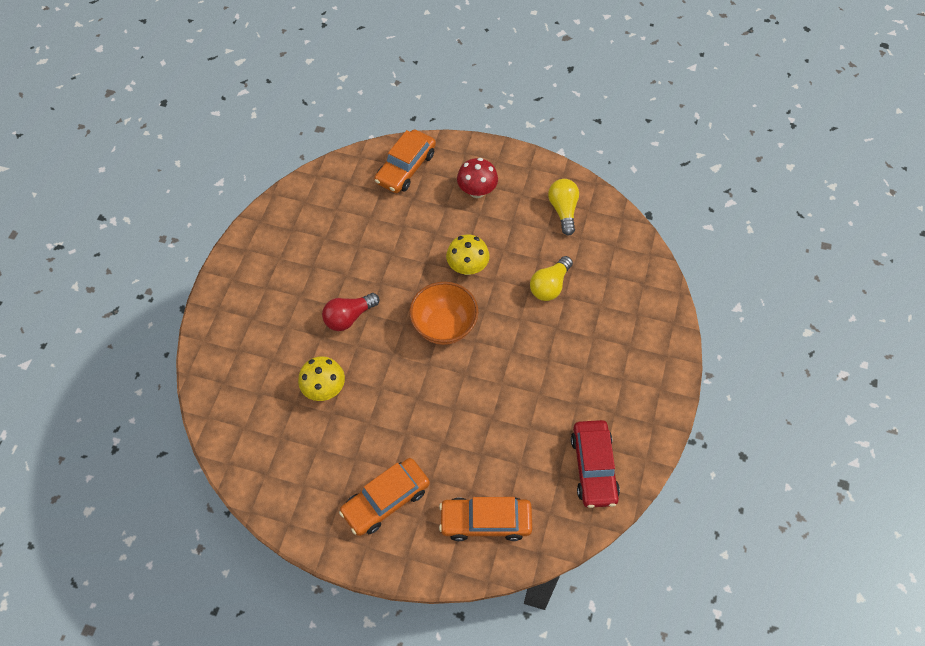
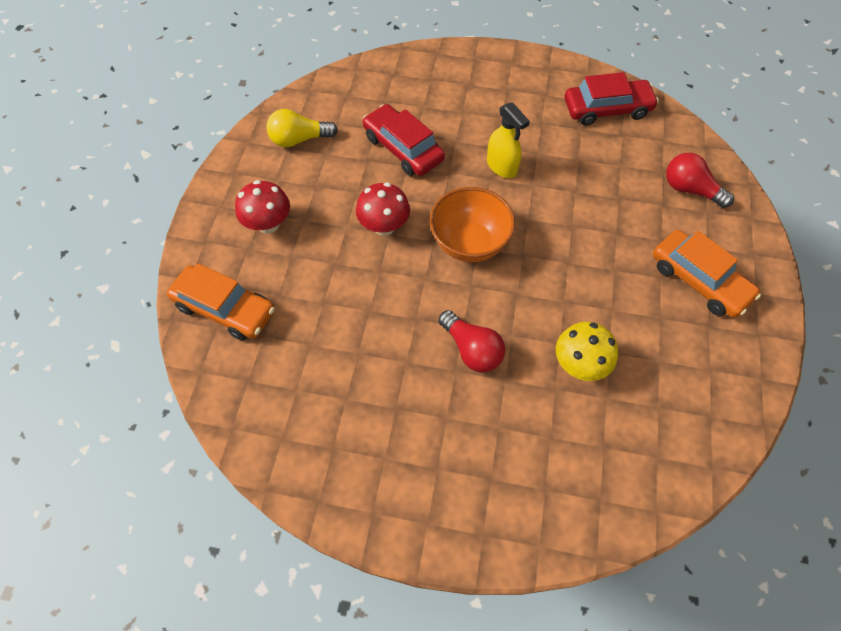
camera: 95 degrees left, 0 degrees up
orange car [439,497,532,541] -> red light bulb [666,153,734,208]
yellow mushroom [446,235,490,275] -> red mushroom [356,182,410,236]
yellow light bulb [530,256,573,301] -> red car [363,104,445,176]
none -> yellow spray bottle [487,102,530,178]

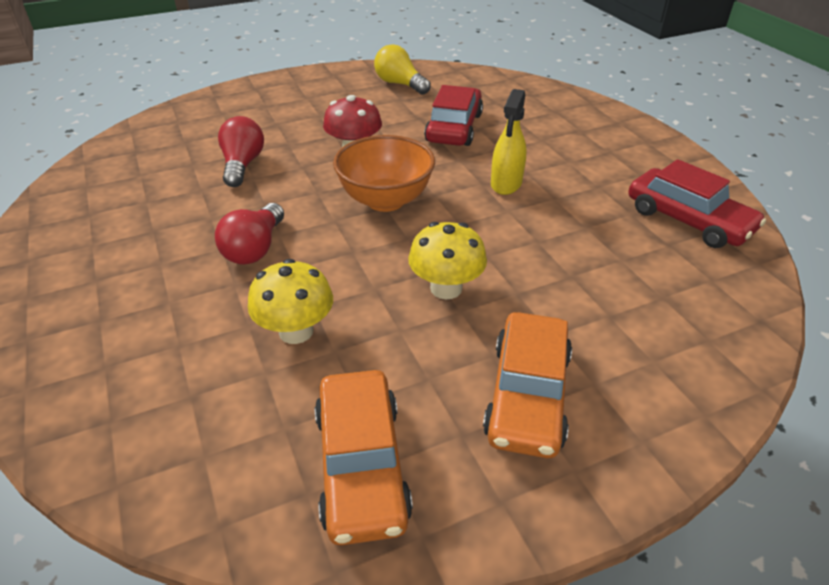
camera: 55 degrees right, 20 degrees down
orange car [167,263,275,340] -> orange car moved to [315,370,413,545]
red mushroom [235,180,290,234] -> none
red light bulb [666,153,734,208] -> red light bulb moved to [218,116,264,187]
none -> yellow mushroom [408,222,487,299]

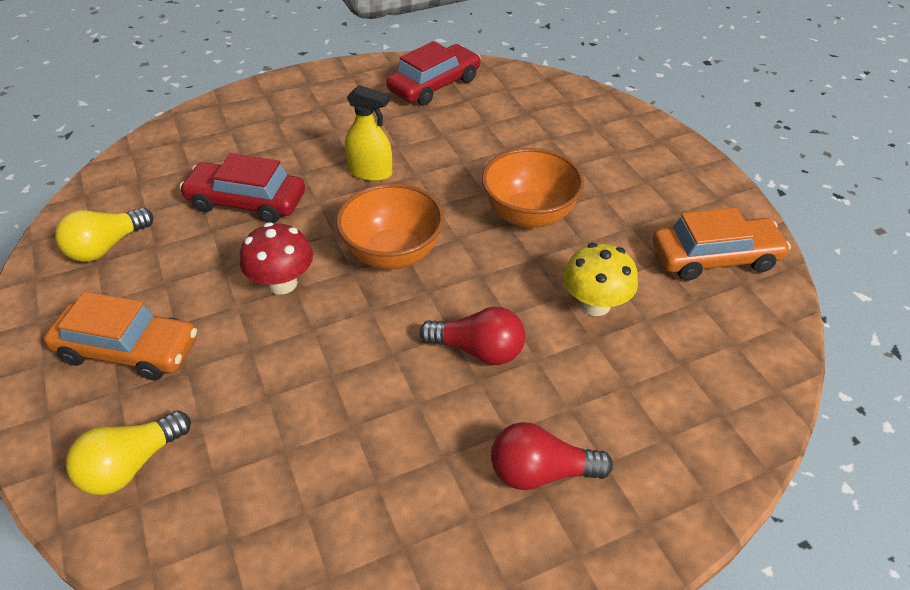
camera: 90 degrees left, 5 degrees up
red light bulb [218,116,264,187] -> red light bulb moved to [491,422,613,490]
yellow mushroom [408,222,487,299] -> orange bowl [482,148,584,228]
orange car [483,312,572,458] -> orange car moved to [44,292,197,381]
none -> yellow light bulb [66,410,191,495]

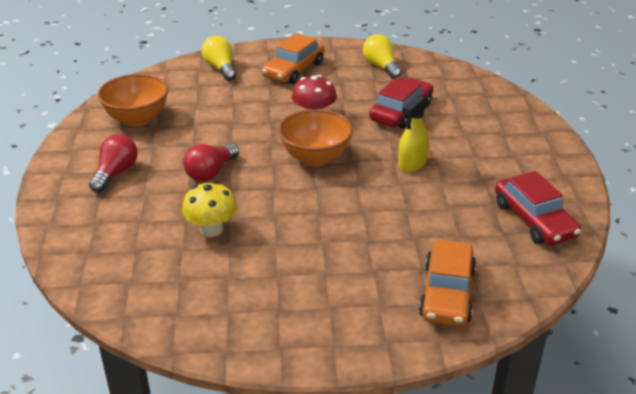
camera: 110 degrees right, 10 degrees down
orange bowl [482,148,584,228] -> orange bowl moved to [98,74,169,126]
orange car [653,208,791,281] -> orange car moved to [419,239,476,326]

